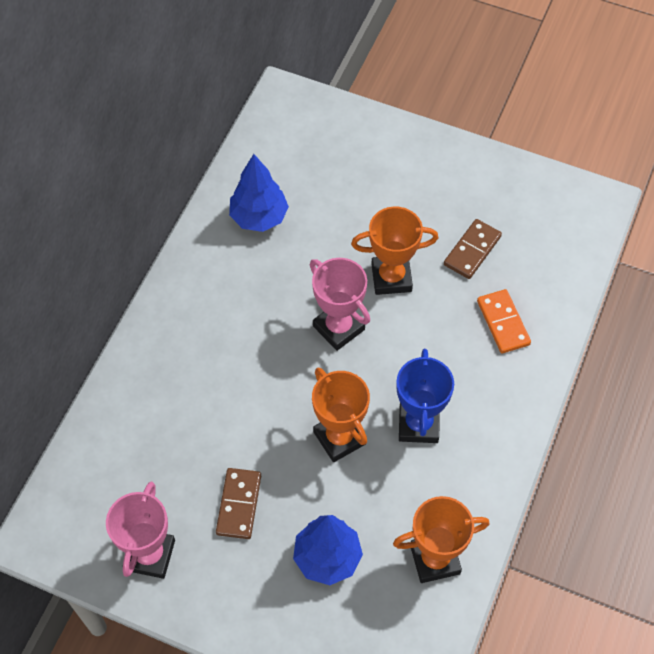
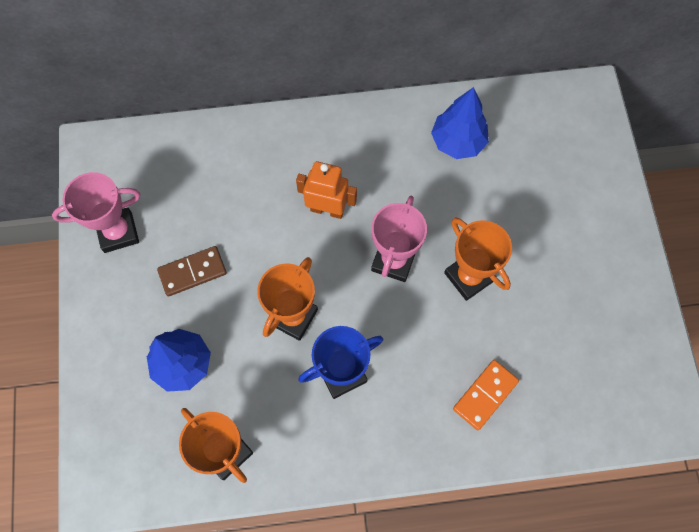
camera: 60 degrees right, 10 degrees up
brown domino [444,219,502,279] -> none
none -> orange robot [296,161,357,219]

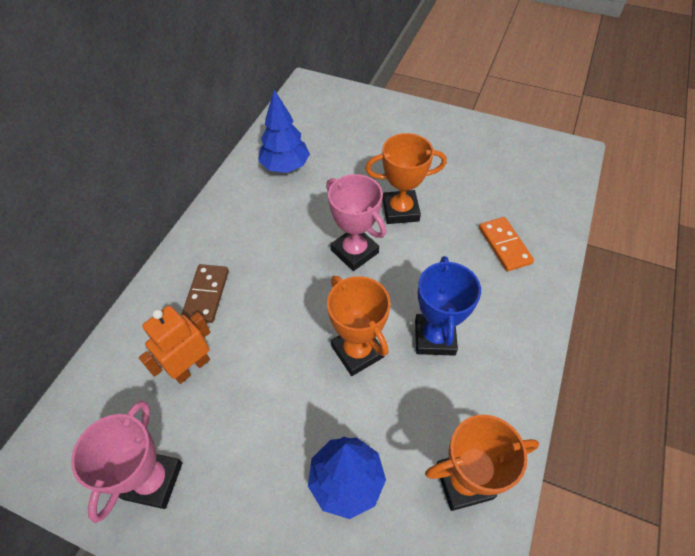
camera: 60 degrees left, 15 degrees down
brown domino [157,246,227,296] -> brown domino moved to [181,264,229,323]
orange robot [296,161,357,219] -> orange robot moved to [139,306,211,384]

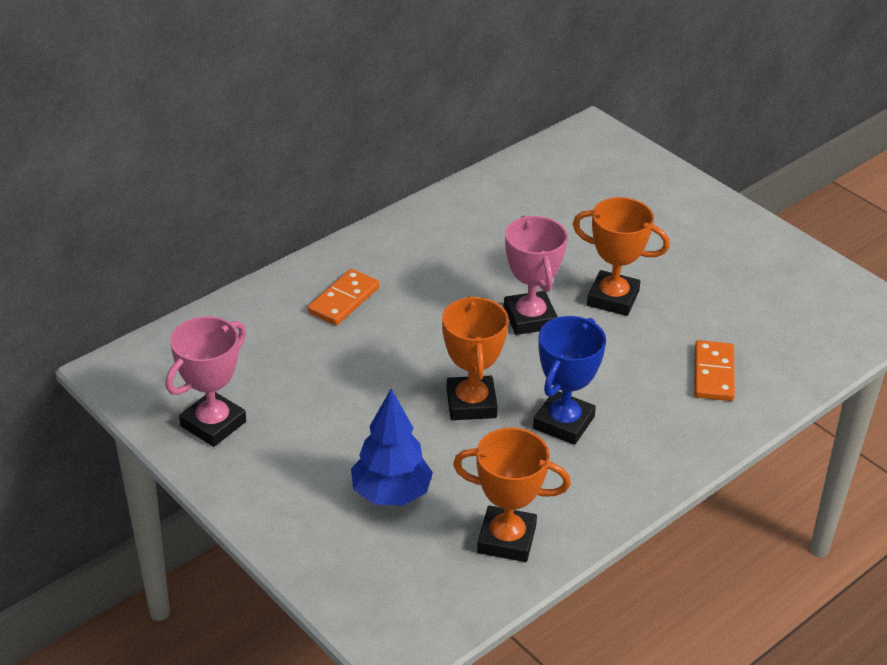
camera: 25 degrees right, 15 degrees down
orange robot [139,306,211,384] -> none
brown domino [181,264,229,323] -> orange domino [307,269,380,326]
blue tree [258,90,310,173] -> none

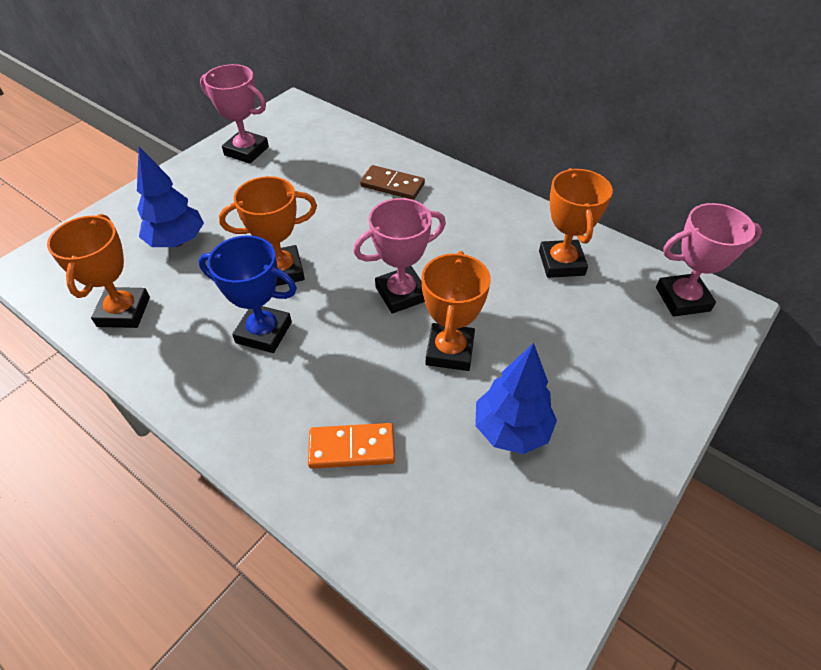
camera: 80 degrees right, 10 degrees up
orange domino [307,269,380,326] -> brown domino [360,165,425,200]
none -> blue tree [475,343,557,454]
none -> orange trophy [539,168,613,278]
none -> pink trophy [656,203,762,317]

